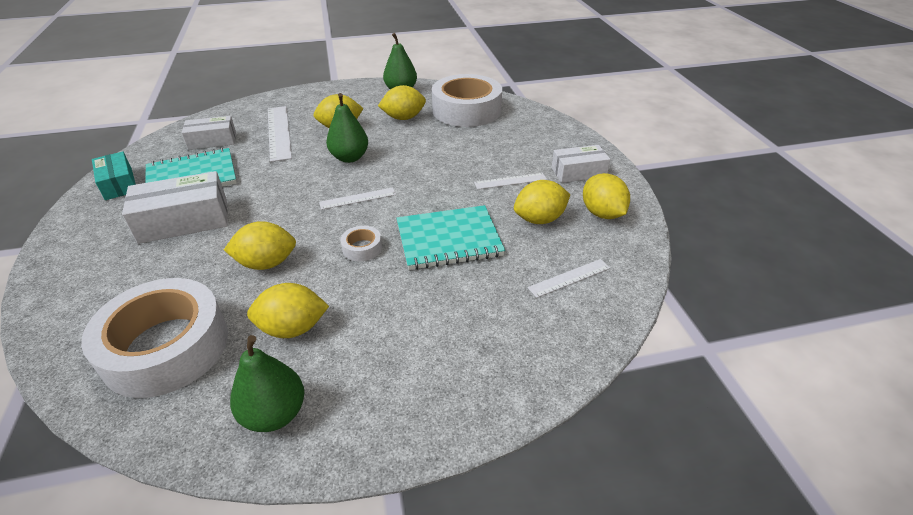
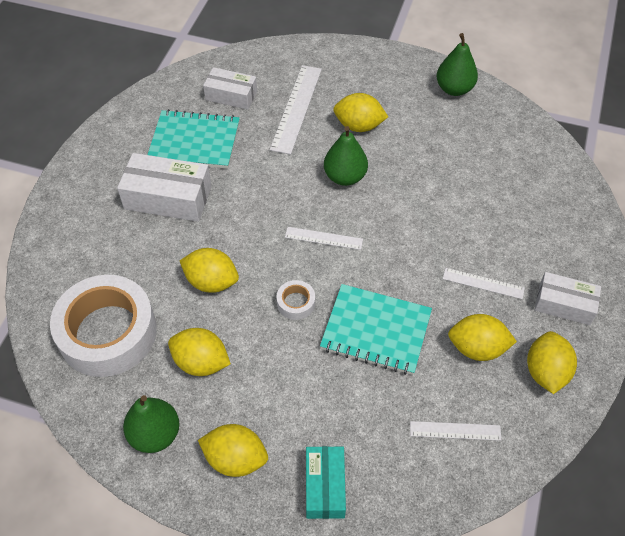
camera: 30 degrees right, 15 degrees up
turquoise box [92,152,136,200] -> turquoise box moved to [306,446,346,519]
yellow lemon [378,85,426,120] -> yellow lemon moved to [198,424,268,477]
white tape [432,74,502,127] -> none

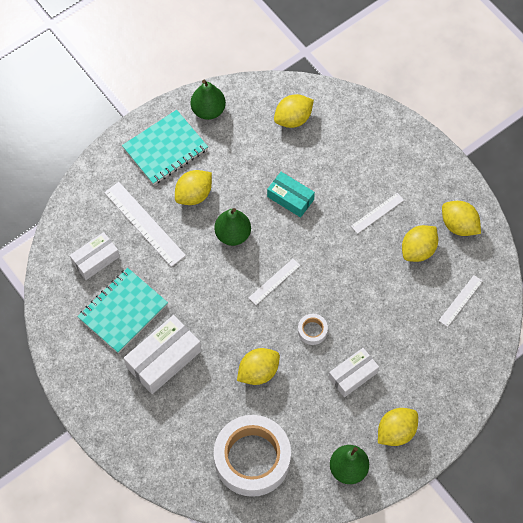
camera: 55 degrees left, 10 degrees up
yellow lemon [168,328,231,376] -> yellow lemon moved to [274,94,314,128]
turquoise box [306,446,346,519] -> turquoise box moved to [267,172,315,218]
turquoise notebook [320,284,432,375] -> turquoise notebook moved to [122,110,208,185]
white box [535,272,601,325] -> white box moved to [329,348,379,397]

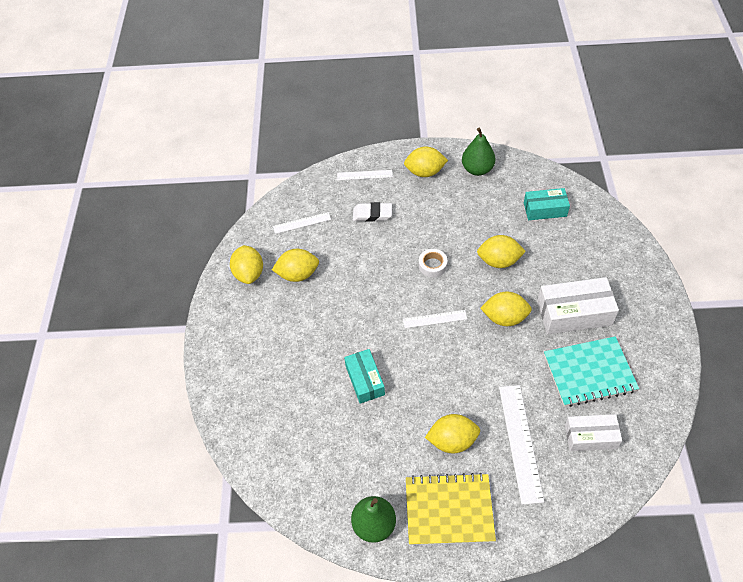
camera: 140 degrees left, 10 degrees down
turquoise notebook [122,110,208,185] -> yellow notebook [406,473,496,545]
green pear [214,208,251,246] -> none
white tape [214,415,291,497] -> turquoise box [524,188,570,220]
yellow lemon [274,94,314,128] -> yellow lemon moved to [480,291,532,326]
white box [329,348,379,397] -> none
white ruler [351,193,404,234] -> white ruler moved to [337,170,393,180]
none -> white eraser [353,202,392,222]

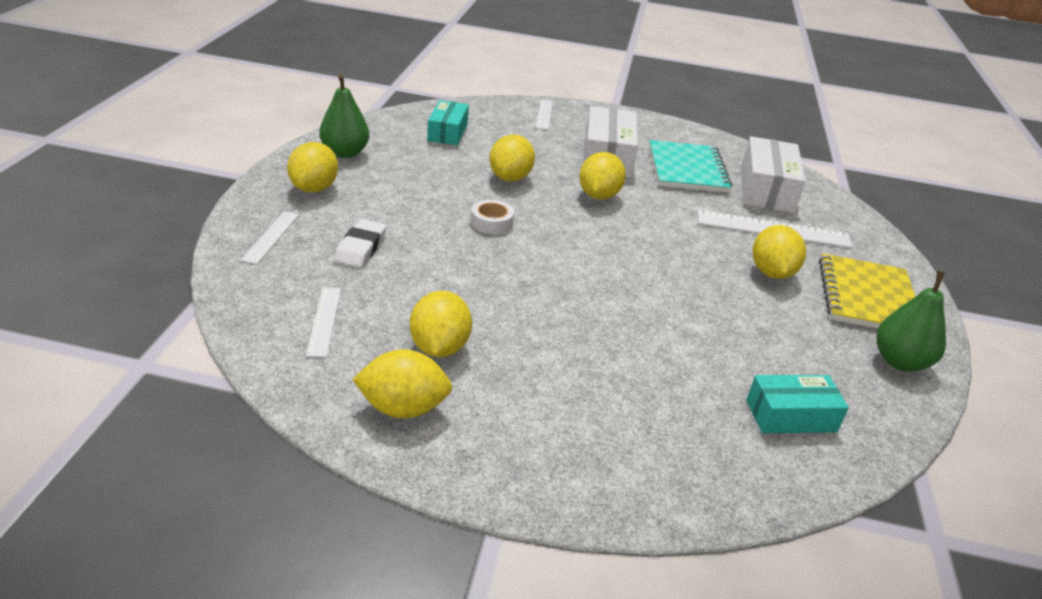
camera: 85 degrees left, 20 degrees down
turquoise box [344,349,385,404] -> turquoise box moved to [746,375,849,433]
white ruler [403,310,467,328] -> white ruler moved to [536,99,553,130]
white box [565,414,622,451] -> white box [741,136,805,213], size x1.54

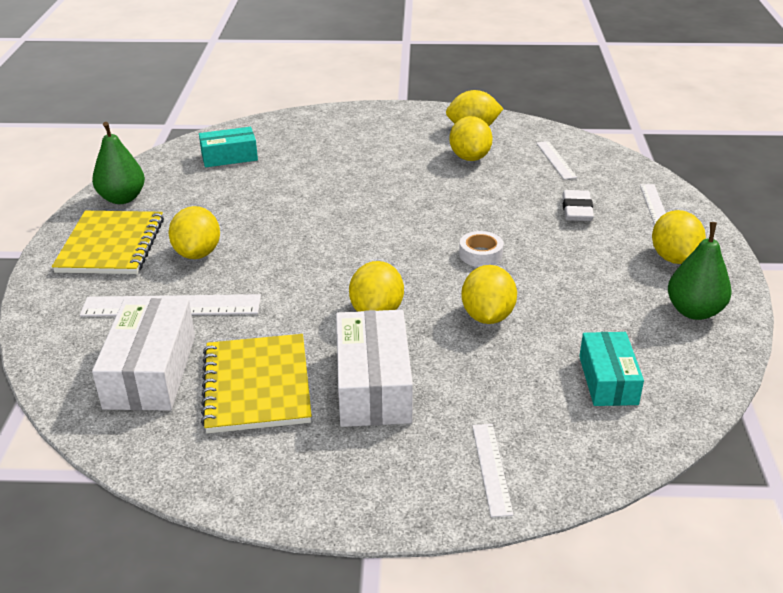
camera: 175 degrees right, 0 degrees up
turquoise notebook [649,140,732,193] -> yellow notebook [201,334,312,434]

